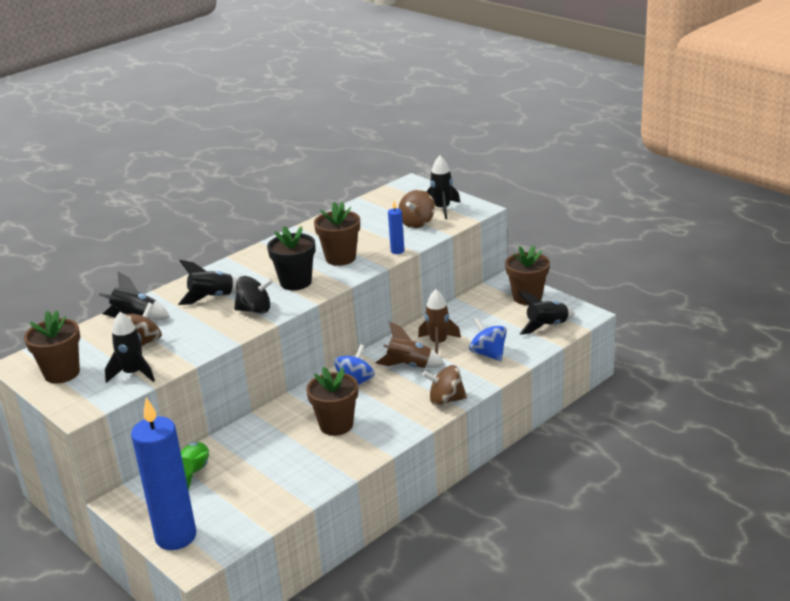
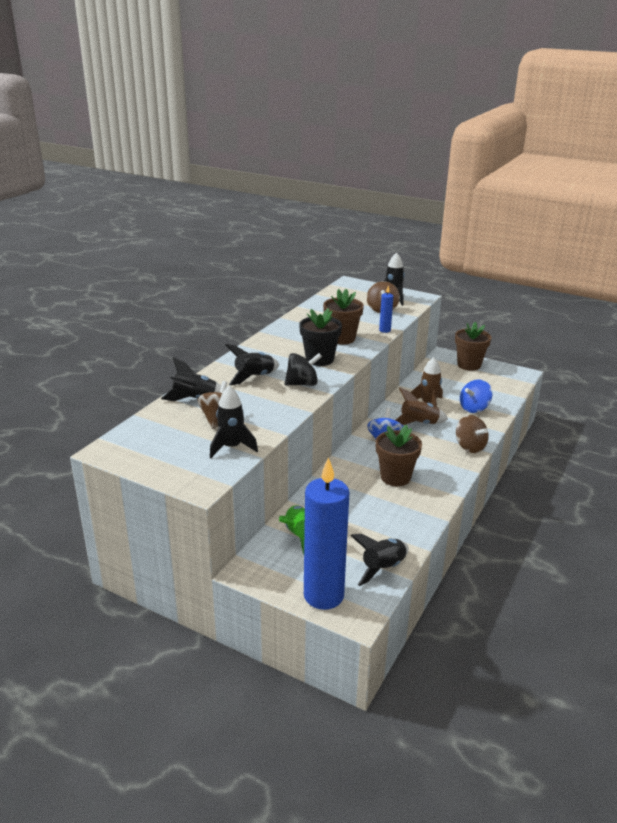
camera: 20 degrees left, 0 degrees up
brown flower pot [24,310,80,384] -> none
brown spinning top [422,365,467,406] -> brown spinning top turned 105 degrees counterclockwise [456,415,489,453]
blue spinning top [469,318,507,361] -> blue spinning top turned 75 degrees counterclockwise [460,379,492,413]
black rocket [518,292,575,335] -> black rocket moved to [351,534,409,586]

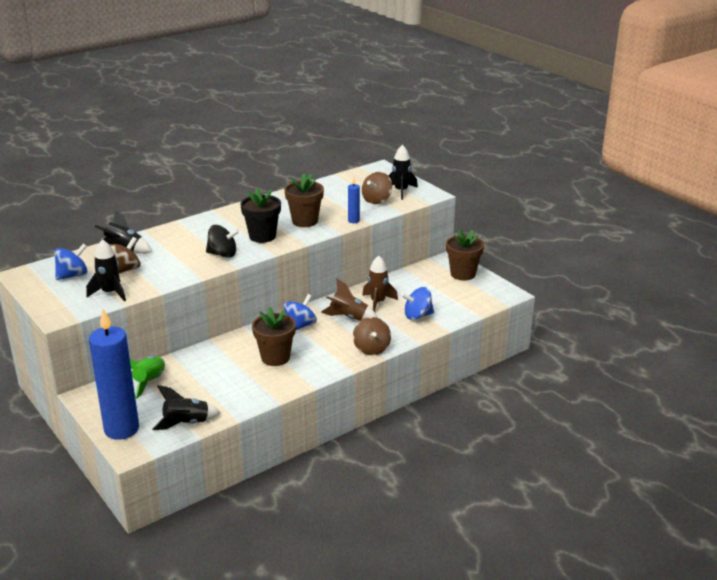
camera: 25 degrees right, 0 degrees up
black rocket [225,344,279,385] -> none
none -> blue spinning top [54,243,88,280]

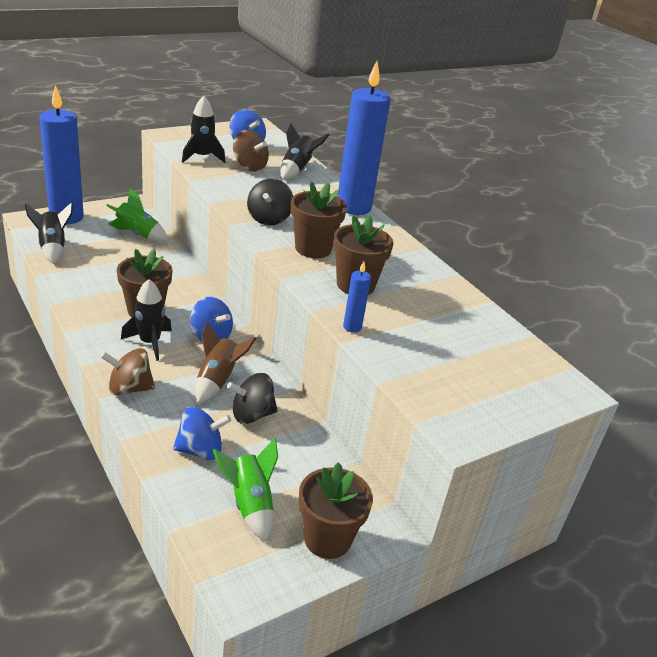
camera: 90 degrees right, 5 degrees up
black flower pot [240,188,281,243] -> brown flower pot [291,181,347,258]
brown spinning top [362,172,392,204] -> none
brown rocket [362,255,398,312] -> black spinning top [227,373,278,424]
black rocket [388,145,418,200] -> black rocket moved to [121,279,172,361]
blue spinning top [401,287,434,320] -> blue spinning top turned 90 degrees clockwise [173,407,231,461]
none -> green rocket [213,438,278,542]
none -> blue candle [338,61,391,215]

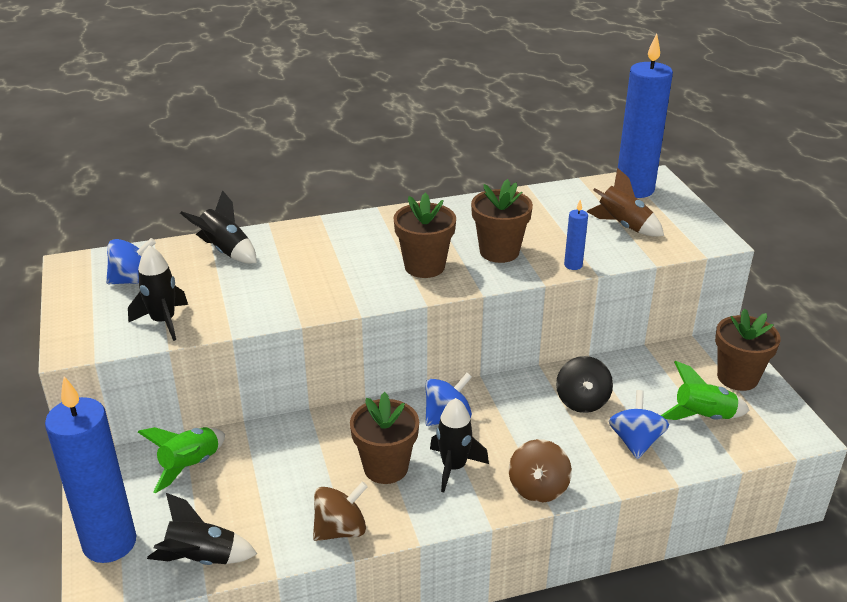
camera: 70 degrees left, 0 degrees up
brown rocket [195,322,257,403] -> brown rocket moved to [586,168,664,237]
brown spinning top [233,130,269,172] -> brown spinning top moved to [313,481,368,541]
black spinning top [247,179,293,226] -> none
blue candle [338,61,391,215] -> blue candle moved to [618,34,673,198]

